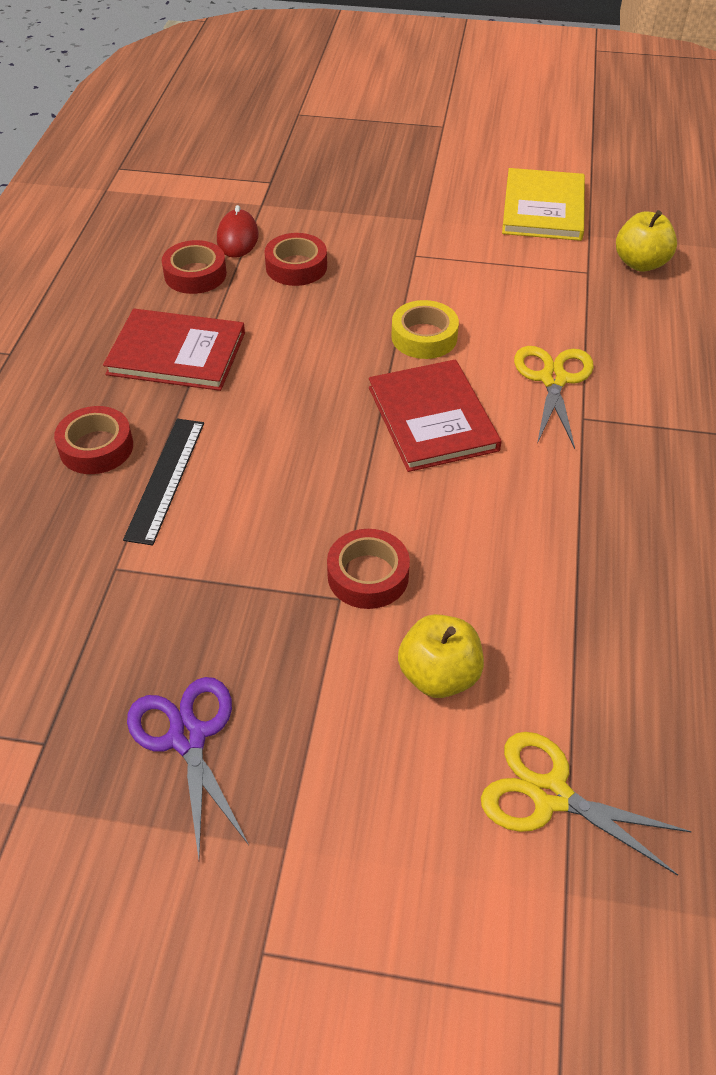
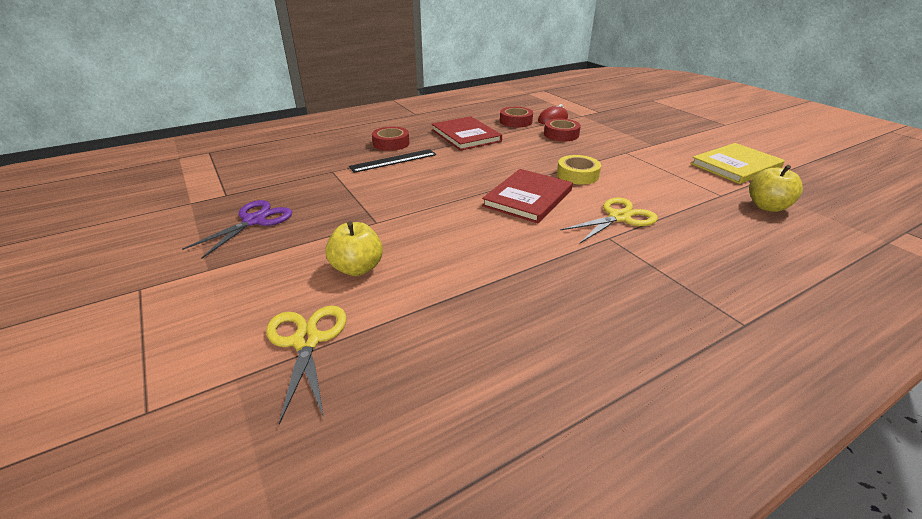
camera: 50 degrees right, 15 degrees down
red tape [327,529,410,609] -> none

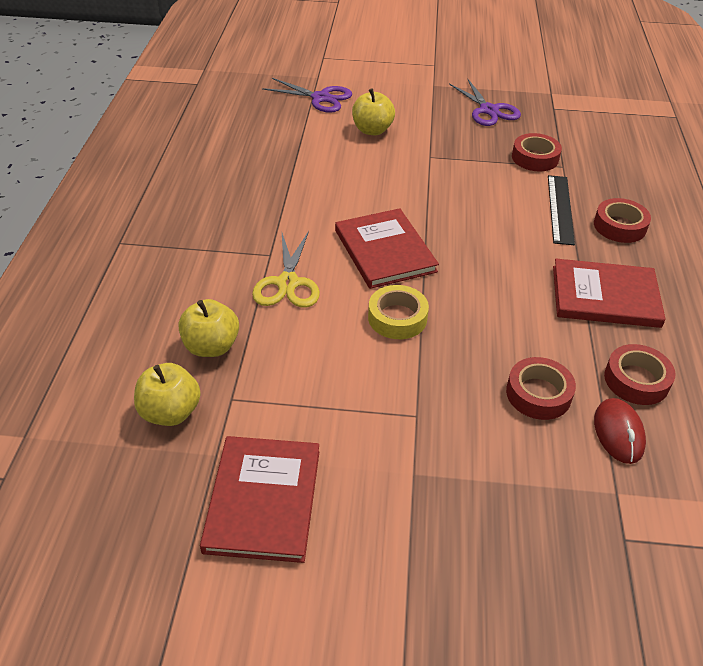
camera: 125 degrees right, 10 degrees up
yellow scissors [266,305,347,425] -> purple scissors [262,78,352,113]
yellow book [691,143,785,184] -> red book [200,436,319,563]
none -> yellow apple [178,299,239,357]
none -> red tape [512,133,562,171]

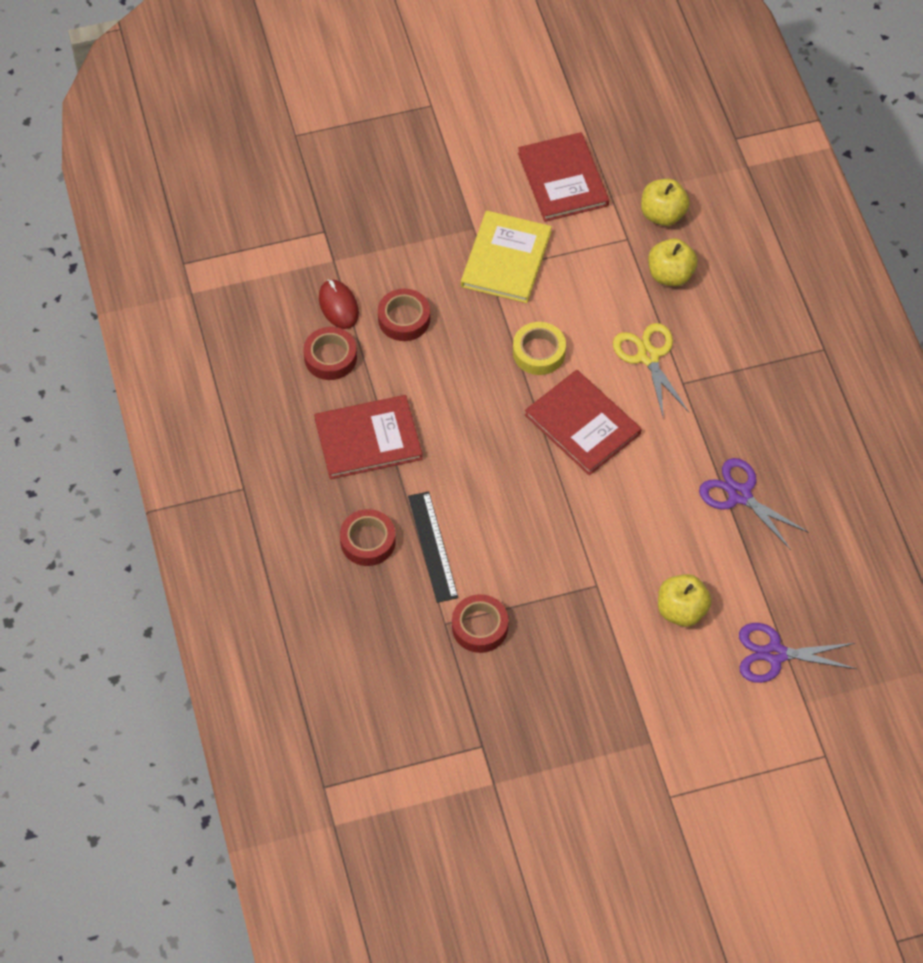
camera: 160 degrees right, 15 degrees up
purple scissors [449,78,521,126] -> purple scissors moved to [699,458,809,550]
none -> yellow book [461,211,552,303]

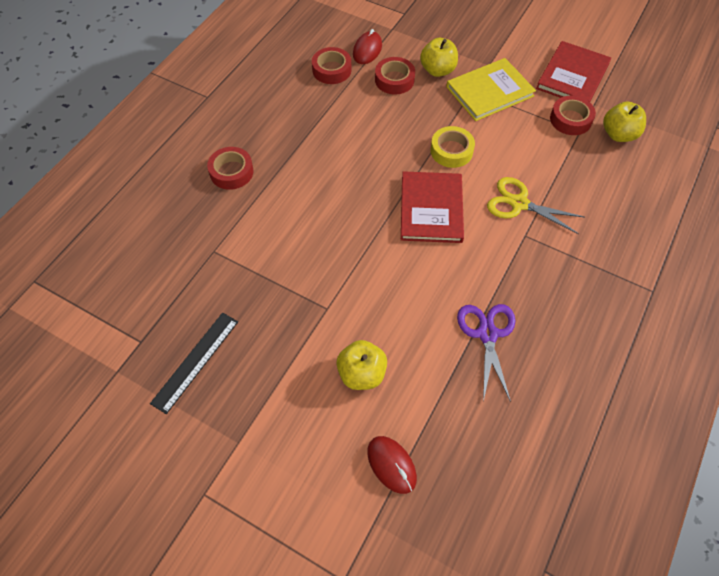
camera: 45 degrees right, 0 degrees up
red book [314,395,423,479] -> none
black ruler [408,491,458,603] -> black ruler moved to [150,313,238,414]
red tape [452,594,508,653] -> red tape moved to [550,95,596,135]
yellow scissors [613,323,689,420] -> yellow scissors turned 90 degrees counterclockwise [487,177,584,234]
yellow apple [648,238,698,286] -> yellow apple moved to [420,38,458,77]
purple scissors [739,623,856,683] -> red mouse [367,436,417,494]

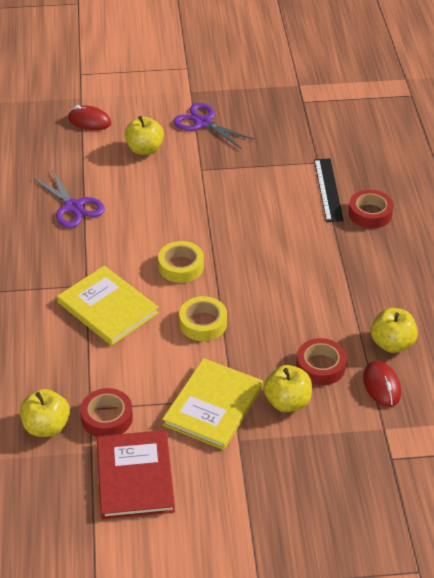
camera: 145 degrees right, 15 degrees down
black ruler [150,313,238,414] -> black ruler moved to [314,159,344,222]
red tape [312,47,351,84] -> yellow apple [371,308,418,353]
red book [401,171,464,243] -> yellow tape [158,241,204,283]
yellow scissors [487,177,584,234] -> yellow book [57,266,159,346]
none -> purple scissors [173,103,254,148]

